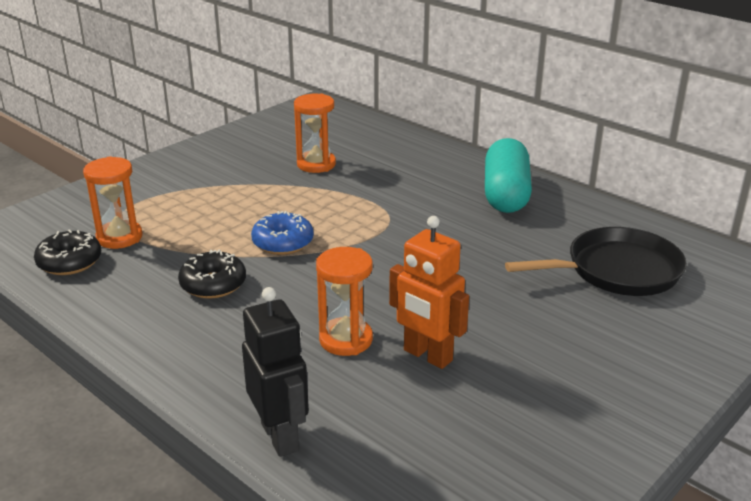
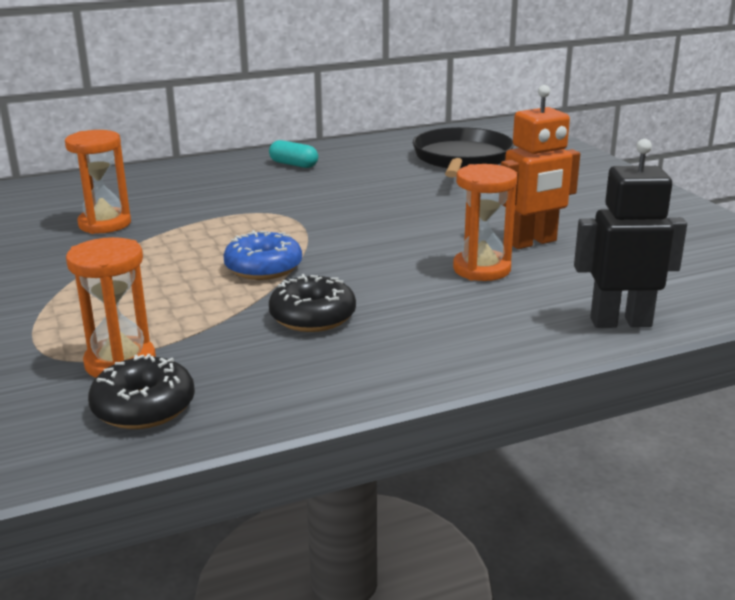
camera: 65 degrees left, 5 degrees down
turquoise capsule [485,138,532,213] -> turquoise capsule [269,140,318,168], size x0.48

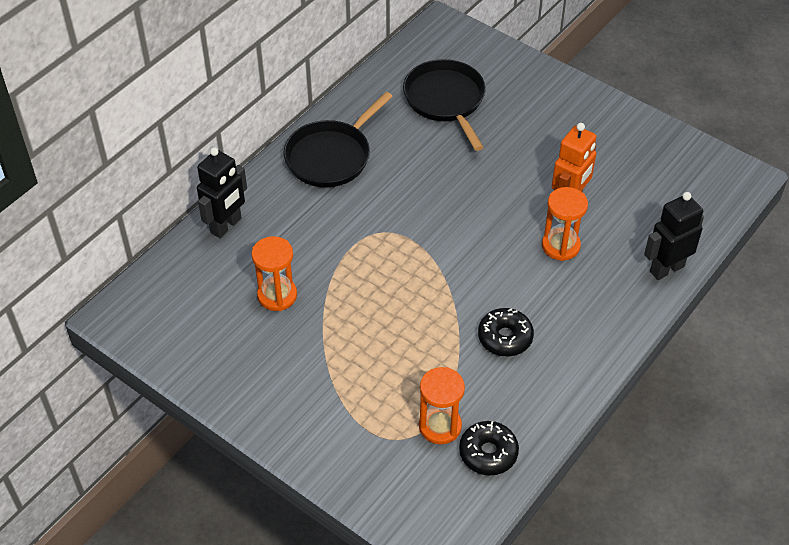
camera: 30 degrees left, 25 degrees up
blue donut [223,230,302,280] -> none
turquoise capsule [269,140,318,168] -> black pan [284,92,393,187]
none -> black robot [197,147,247,238]

